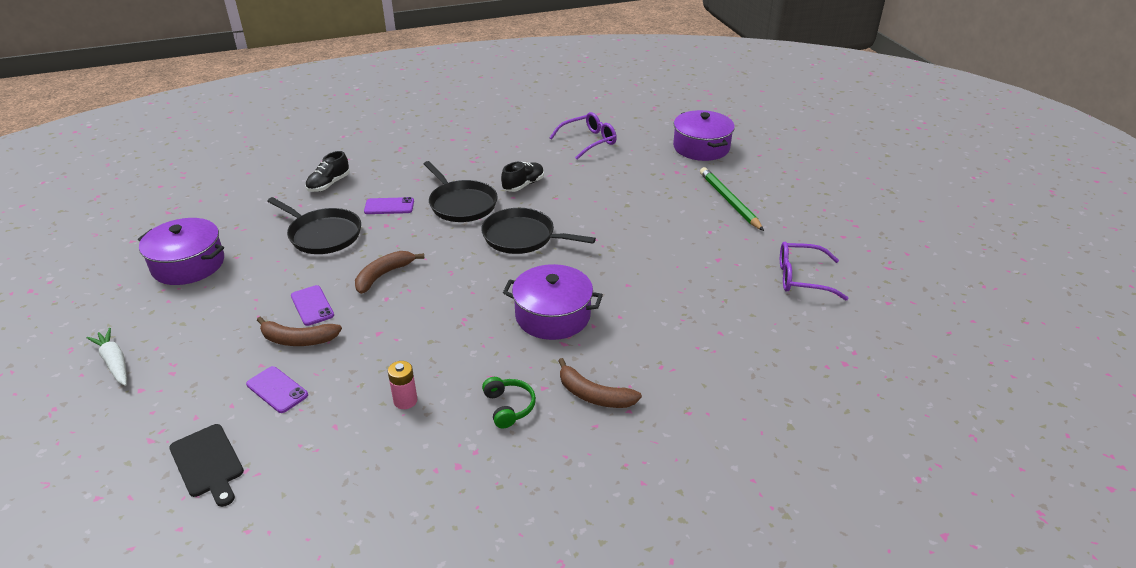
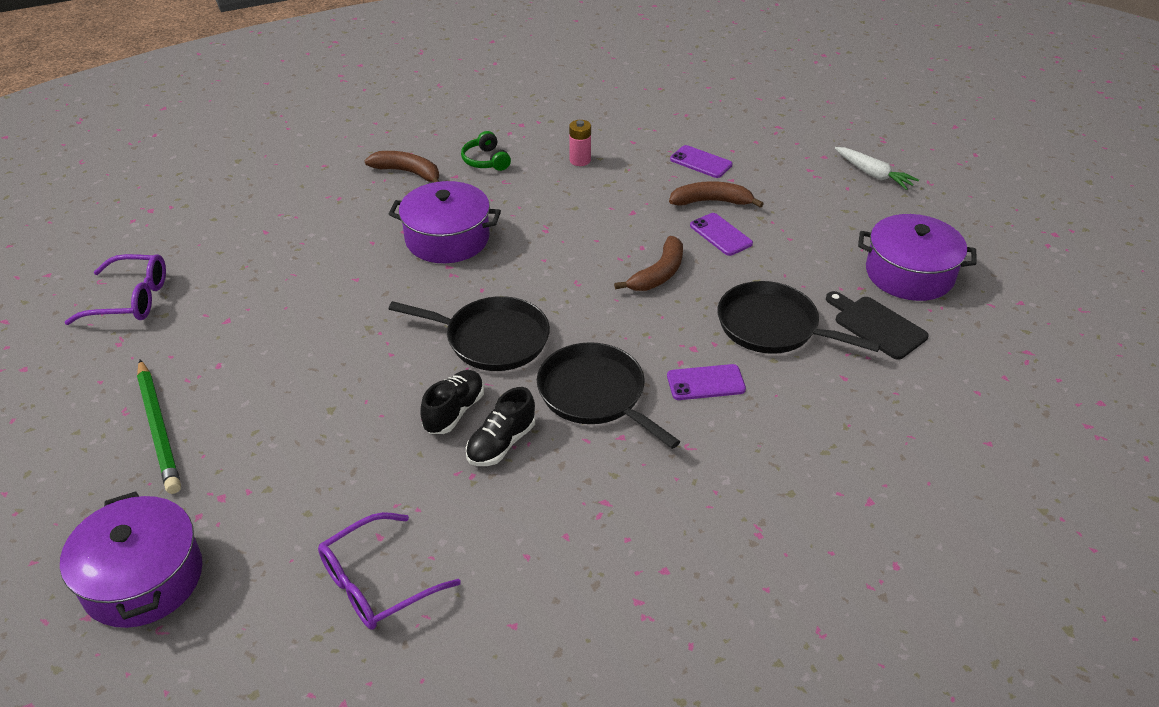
camera: 175 degrees right, 5 degrees up
black cutting board [169,424,244,507] -> black cutting board moved to [826,291,929,360]
black shoe [306,151,350,192] -> black shoe moved to [421,370,484,434]

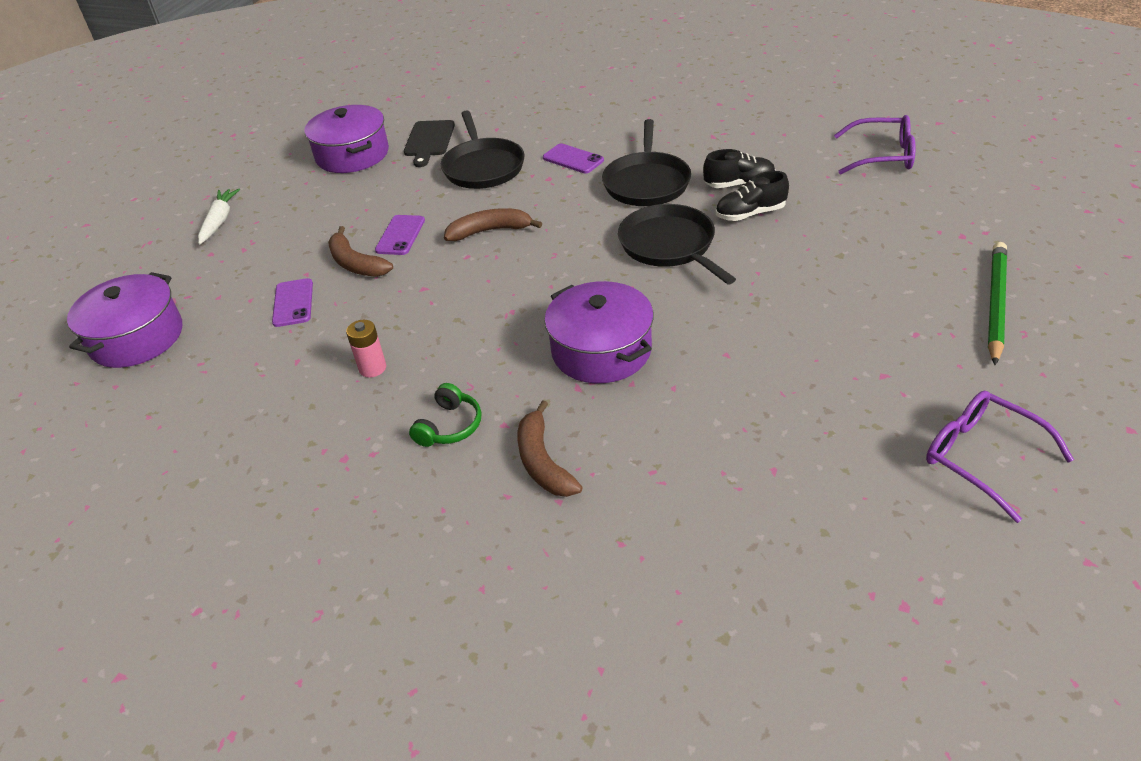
camera: 130 degrees left, 0 degrees up
purple pot [60,491,202,628] -> purple pot moved to [67,272,182,368]

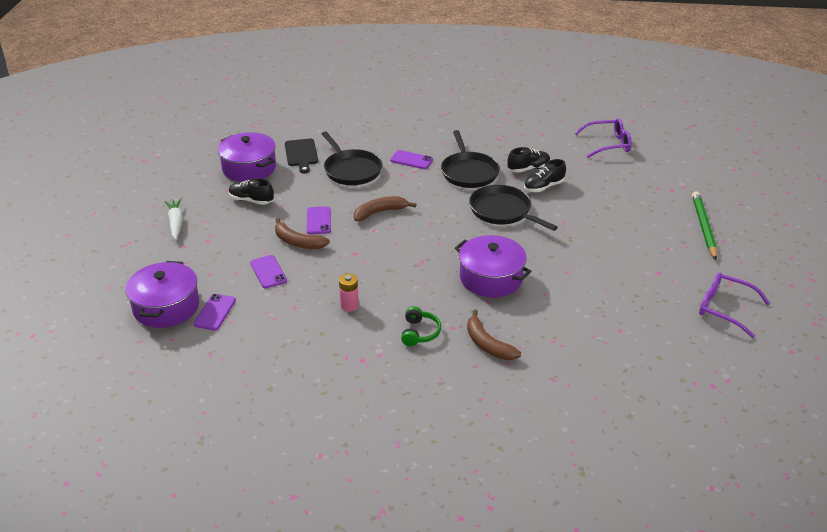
camera: 20 degrees left, 5 degrees down
none -> purple phone [193,294,236,330]
none -> black shoe [229,178,274,205]

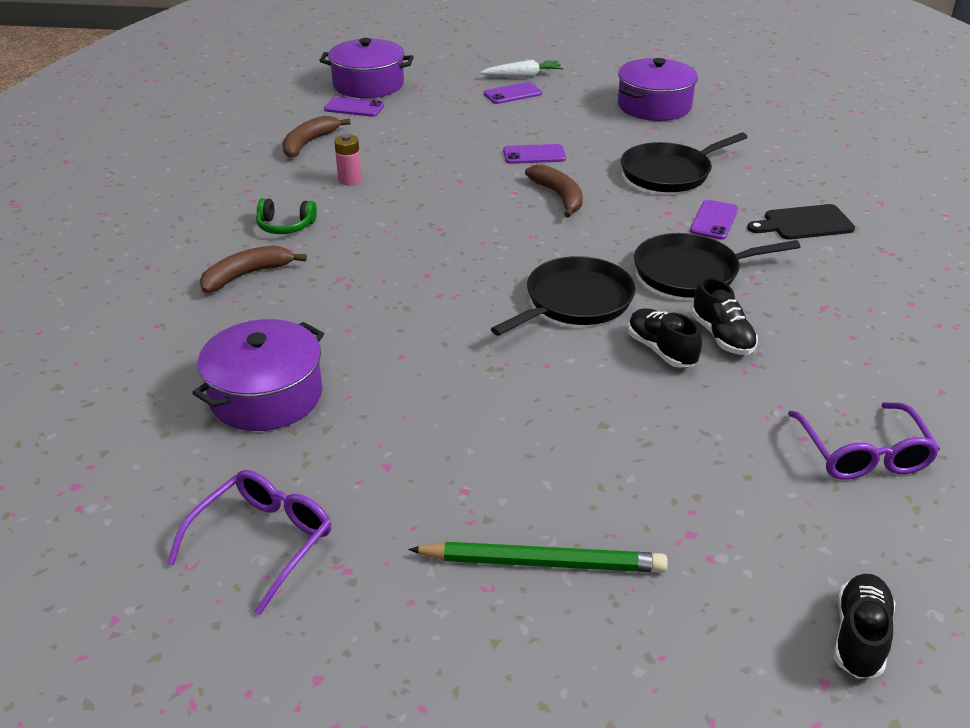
camera: 90 degrees right, 0 degrees up
black shoe [229,178,274,205] -> black shoe moved to [834,574,895,679]
purple phone [250,255,287,288] -> purple phone moved to [484,82,542,104]
brown banana [275,218,330,249] -> brown banana moved to [282,116,351,158]
black cutting board [285,139,318,173] -> black cutting board moved to [747,204,855,240]
purple pot [455,235,531,297] -> purple pot moved to [192,319,324,431]

